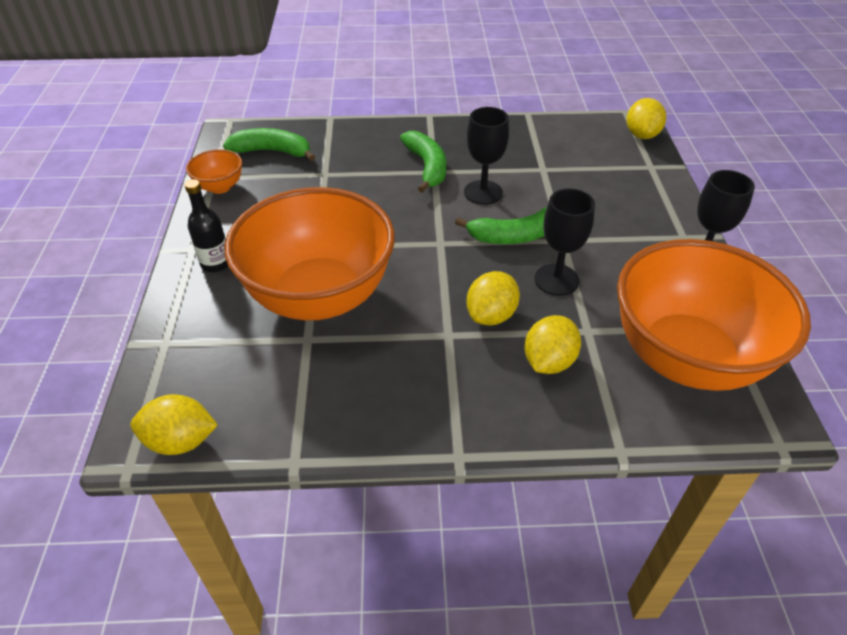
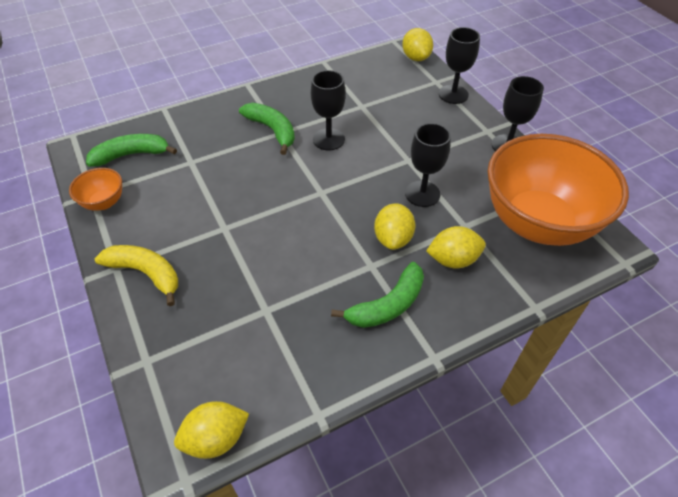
camera: 25 degrees left, 5 degrees up
black bottle [185,179,228,272] -> yellow banana [95,245,178,306]
orange bowl [224,187,395,320] -> none
green banana [455,207,547,244] -> green banana moved to [331,262,424,328]
yellow lemon [525,315,581,374] -> yellow lemon turned 75 degrees clockwise [426,226,486,269]
none -> black goblet [439,27,480,104]

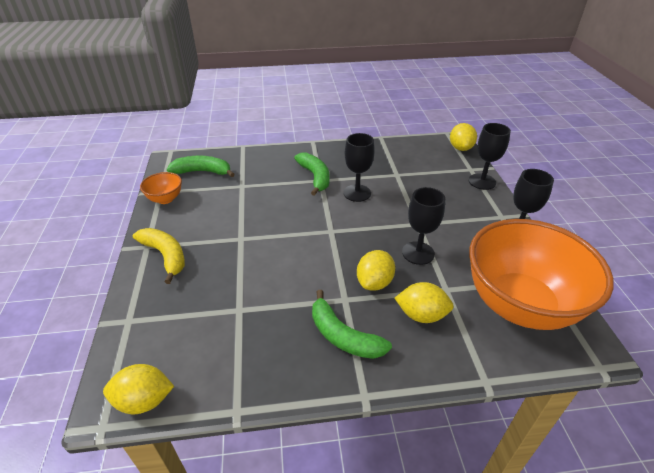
camera: 20 degrees right, 10 degrees down
green banana [331,262,424,328] -> green banana turned 60 degrees clockwise [312,290,392,359]

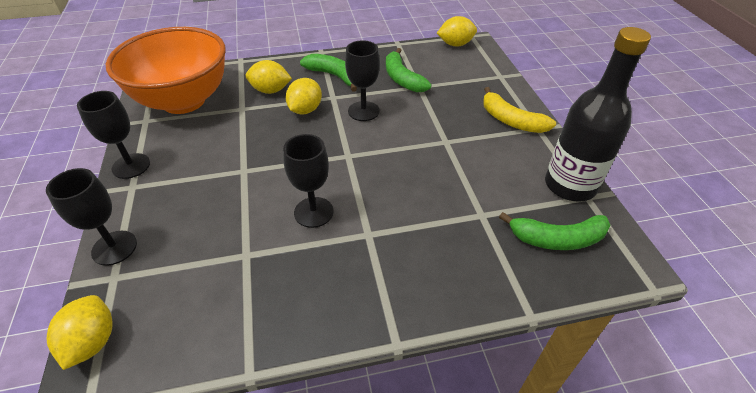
camera: 175 degrees right, 5 degrees up
orange bowl [140,172,182,204] -> black bottle [545,27,651,201]
green banana [294,152,329,196] -> green banana moved to [386,48,431,92]
black goblet [402,187,445,265] -> black goblet moved to [345,40,380,121]

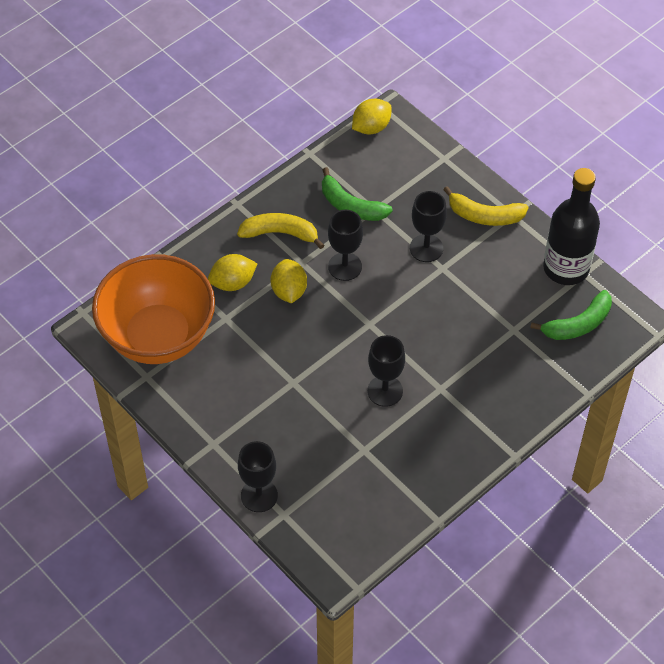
camera: 30 degrees left, 10 degrees up
yellow lemon [47,295,113,370] -> none
black goblet [77,91,150,179] -> black goblet moved to [410,191,447,262]
green banana [300,54,357,92] -> yellow banana [237,213,324,249]

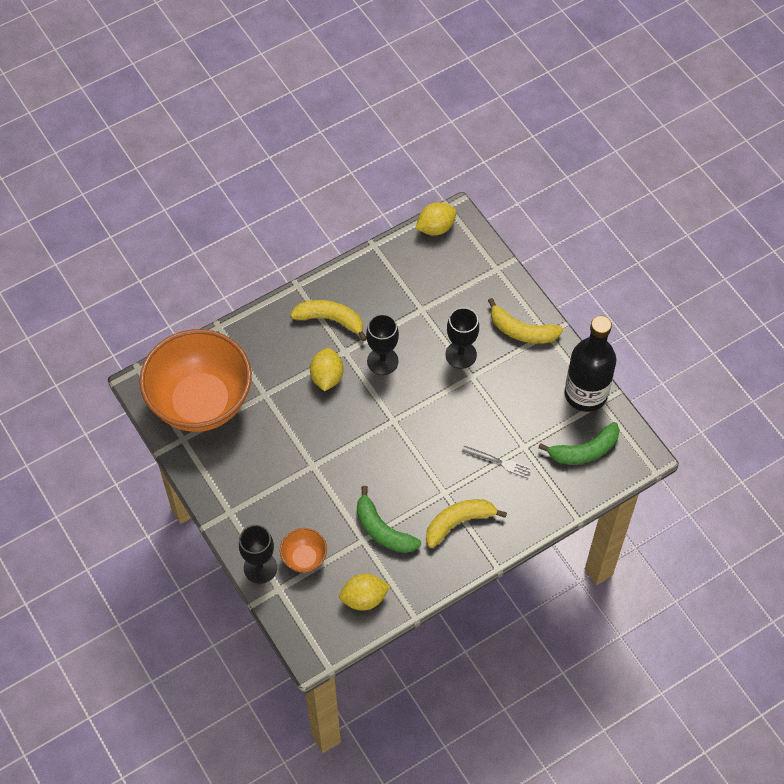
camera: 10 degrees right, 5 degrees up
yellow lemon [208,254,258,291] -> yellow lemon moved to [339,574,390,611]
green banana [322,167,393,221] -> green banana moved to [357,486,421,553]
black goblet [367,335,405,407] -> none
none -> orange bowl [280,528,327,573]
none -> yellow banana [426,499,507,548]
none -> grey fork [462,445,532,478]

